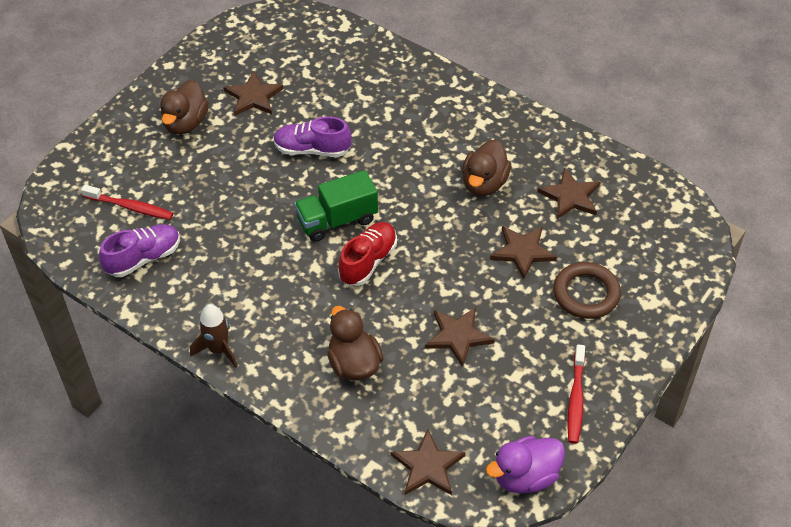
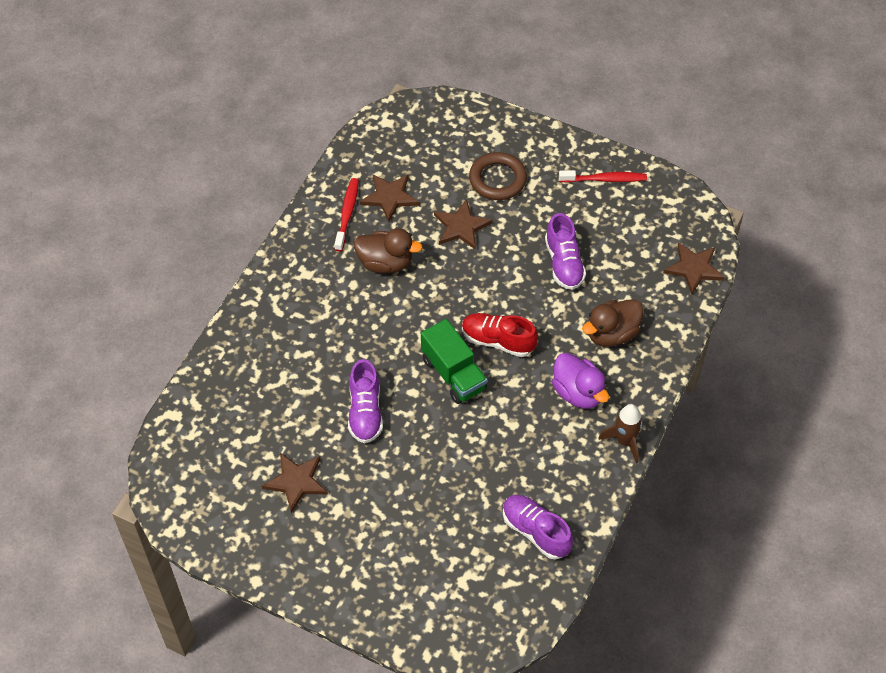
camera: 100 degrees left, 5 degrees up
red toothbrush [81,185,173,220] -> red toothbrush moved to [334,178,359,251]
brown duck [160,80,209,134] -> none
brown star [425,307,495,367] -> purple shoe [545,213,586,290]
purple duck [486,436,565,494] -> purple duck moved to [552,353,609,409]

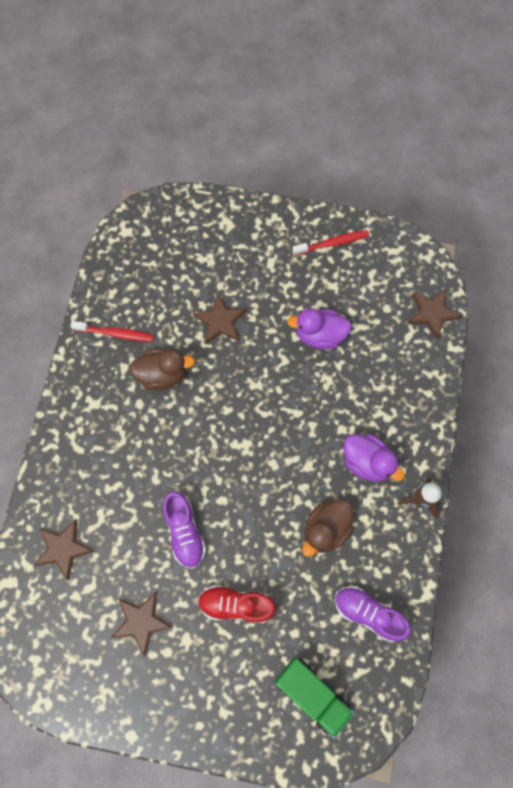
camera: 15 degrees left, 15 degrees up
red toothbrush [334,178,359,251] -> red toothbrush turned 105 degrees clockwise [70,321,154,342]
brown star [360,174,419,222] -> brown star moved to [34,519,94,580]
green truck [421,319,487,404] -> green truck moved to [275,657,354,738]
red shoe [462,313,538,357] -> red shoe moved to [198,585,277,623]
brown ring [469,152,527,200] -> none
purple shoe [545,213,586,290] -> purple duck [287,308,352,350]
brown duck [582,299,643,347] -> brown duck moved to [302,500,354,557]

